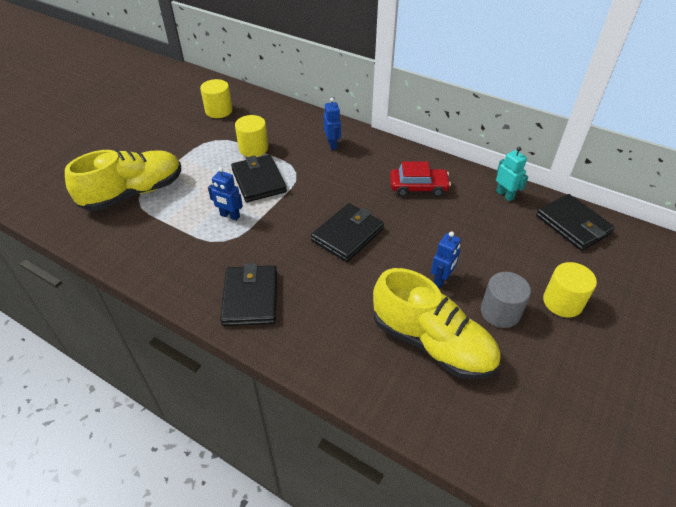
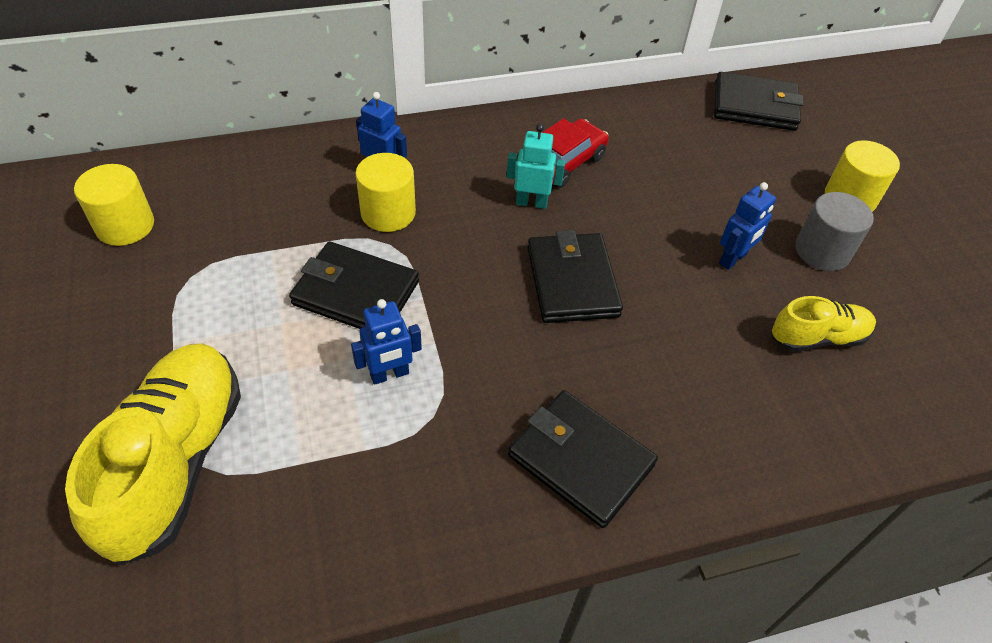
camera: 50 degrees left, 5 degrees up
yellow cylinder [235,115,268,157] -> yellow cylinder moved to [356,153,416,232]
yellow shoe [373,268,501,380] -> yellow shoe [772,296,876,352], size x0.54
blue robot [431,231,461,288] -> blue robot turned 60 degrees clockwise [719,182,776,270]
turquoise robot [496,147,528,201] -> turquoise robot moved to [507,124,565,209]

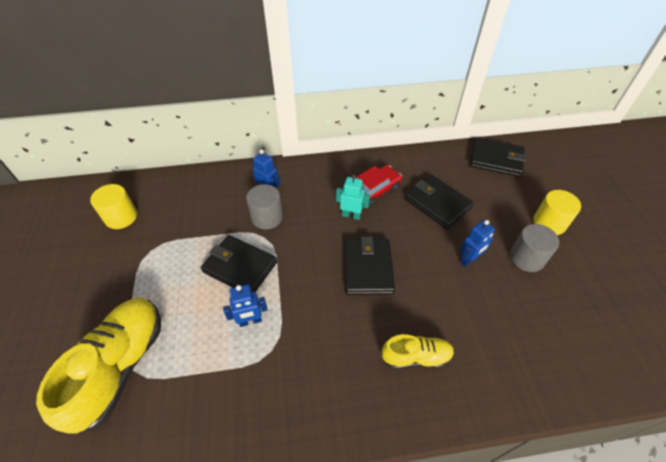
camera: 10 degrees right, 0 degrees up
yellow cylinder [356,153,416,232] -> grey cylinder [246,184,283,230]
black wallet [508,390,658,528] -> black wallet moved to [405,175,474,229]
yellow shoe [772,296,876,352] -> yellow shoe moved to [382,334,454,369]

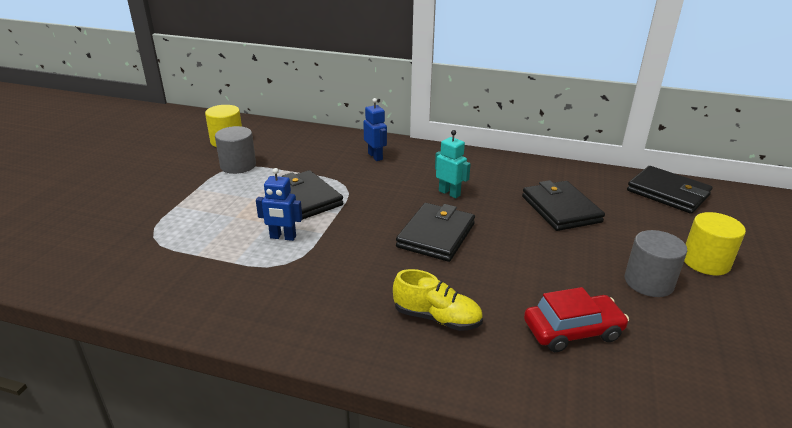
camera: 25 degrees right, 20 degrees down
yellow shoe [36,298,161,434] -> none
grey cylinder [246,184,283,230] -> grey cylinder moved to [215,126,256,174]
red car [356,165,402,207] -> red car moved to [524,287,629,352]
blue robot [460,220,495,267] -> none

